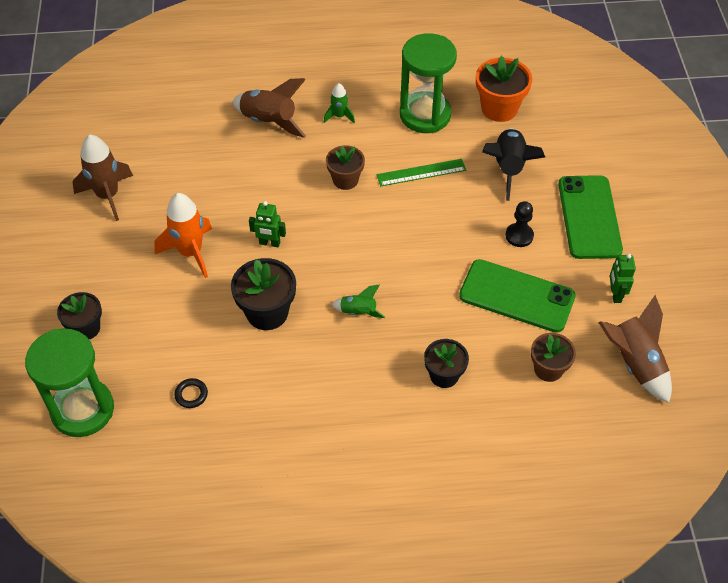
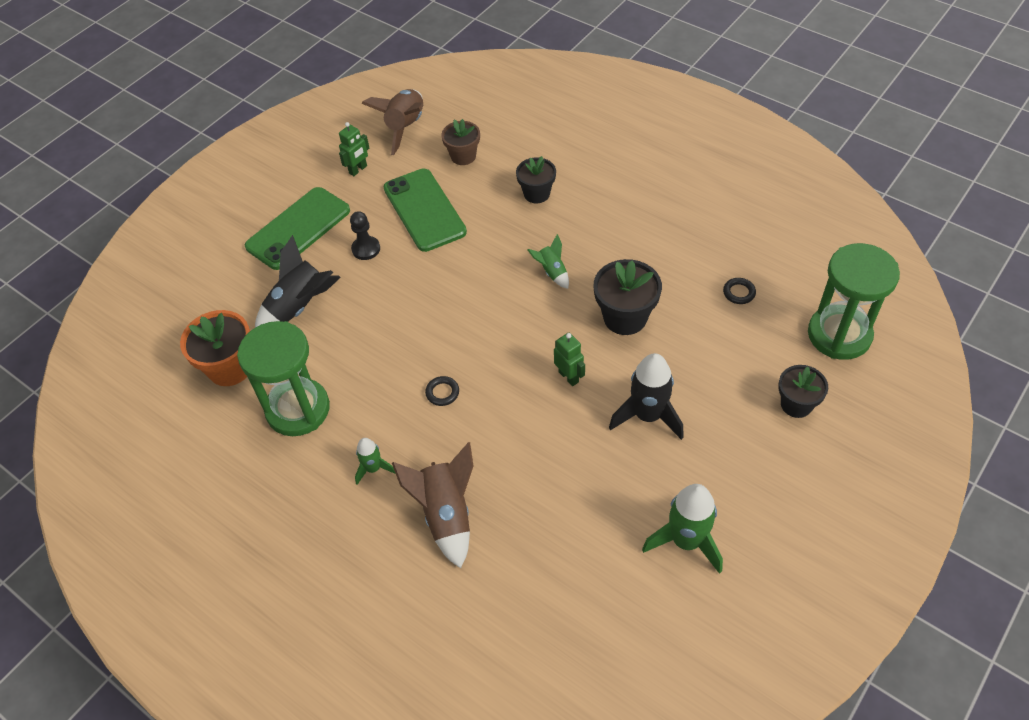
camera: 135 degrees left, 0 degrees up
brown rocket [73,134,133,221] -> green rocket [642,484,723,574]
orange rocket [154,193,212,278] -> black rocket [609,353,684,440]
brown flower pot [326,146,365,190] -> black ring [425,376,459,406]
green ruler [377,159,466,186] -> none

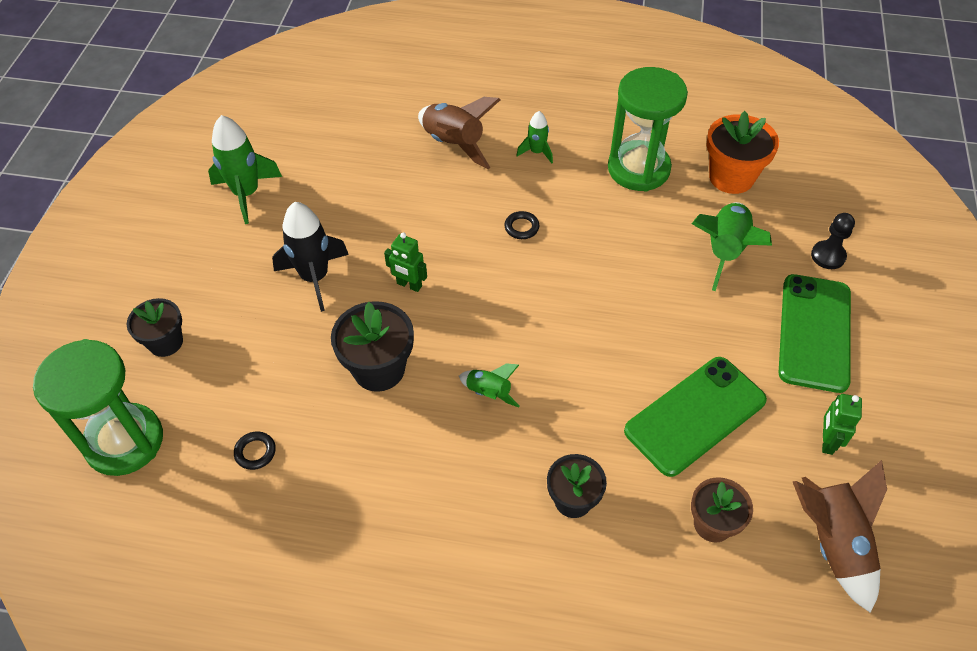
camera: 150 degrees right, 0 degrees up
black rocket [255,235,341,328] -> green rocket [692,202,772,291]
black pawn [350,211,380,260] -> black pawn moved to [811,213,855,269]
green phone [383,169,467,252] -> green phone turned 75 degrees counterclockwise [624,357,767,477]

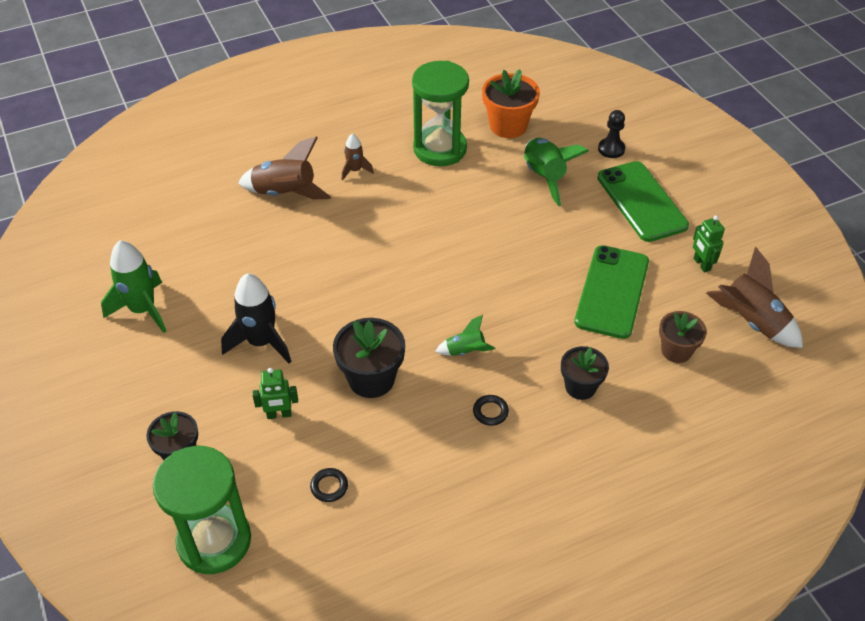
camera: 35 degrees left, 5 degrees down
green robot [384,232,427,292] -> green robot moved to [252,368,298,419]
black ring [504,211,540,239] -> black ring moved to [473,395,509,426]
green rocket [516,111,553,164] -> brown rocket [342,133,374,181]

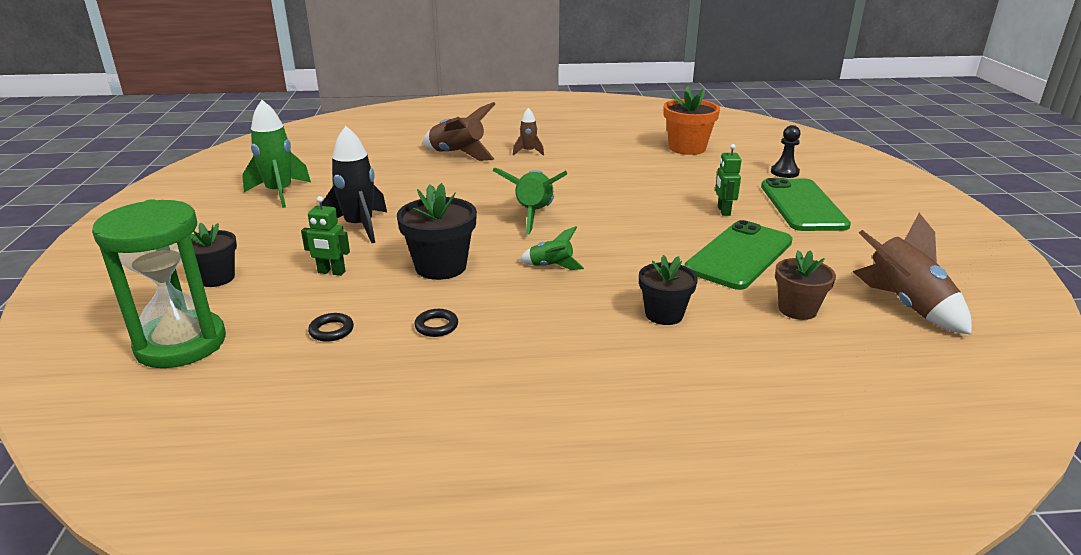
camera: 20 degrees right, 20 degrees down
green hourglass [412,61,469,166] -> none
black ring [473,395,509,426] -> black ring moved to [414,309,458,337]
green rocket [524,138,589,206] -> green rocket moved to [492,168,568,235]
green robot [693,216,725,273] -> green robot moved to [715,144,742,216]

